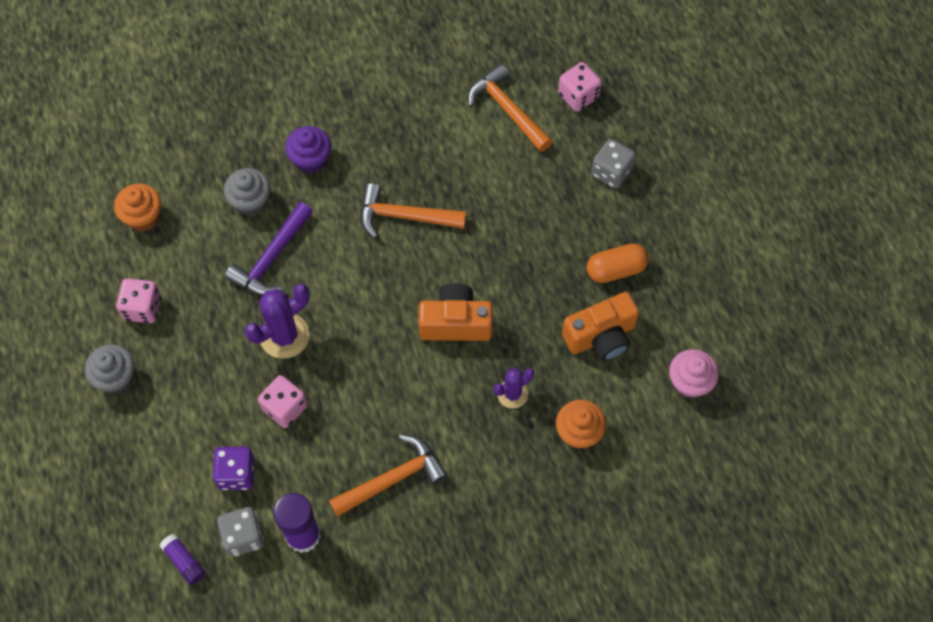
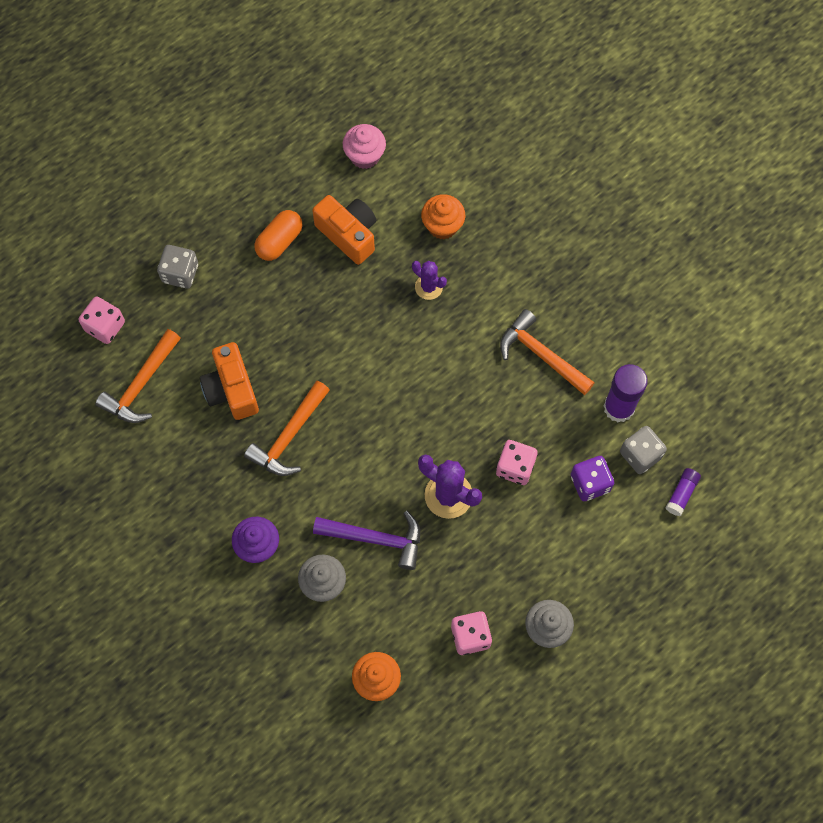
camera: 110 degrees left, 5 degrees up
orange hammer [360,183,467,238] -> orange hammer turned 45 degrees clockwise [244,381,330,476]
orange camera [418,283,493,341] -> orange camera moved to [200,342,259,420]
orange capsule [587,243,649,283] -> orange capsule turned 75 degrees clockwise [254,210,303,261]

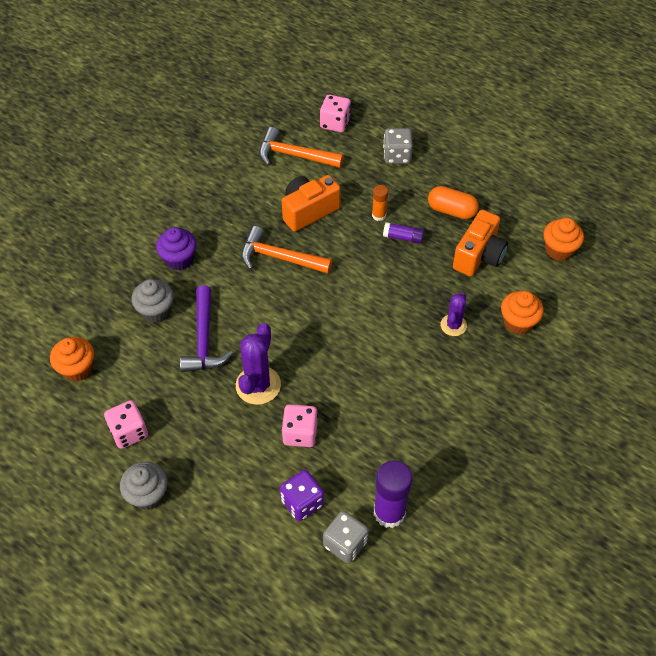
camera: 75 degrees right, 15 degrees down
pink cupcake [343,124,386,169] -> orange cupcake [543,217,584,261]
orange hammer [500,309,595,395] -> none
purple glue stick [665,468,701,516] -> purple glue stick moved to [383,222,424,244]
none -> orange glue stick [372,185,388,221]

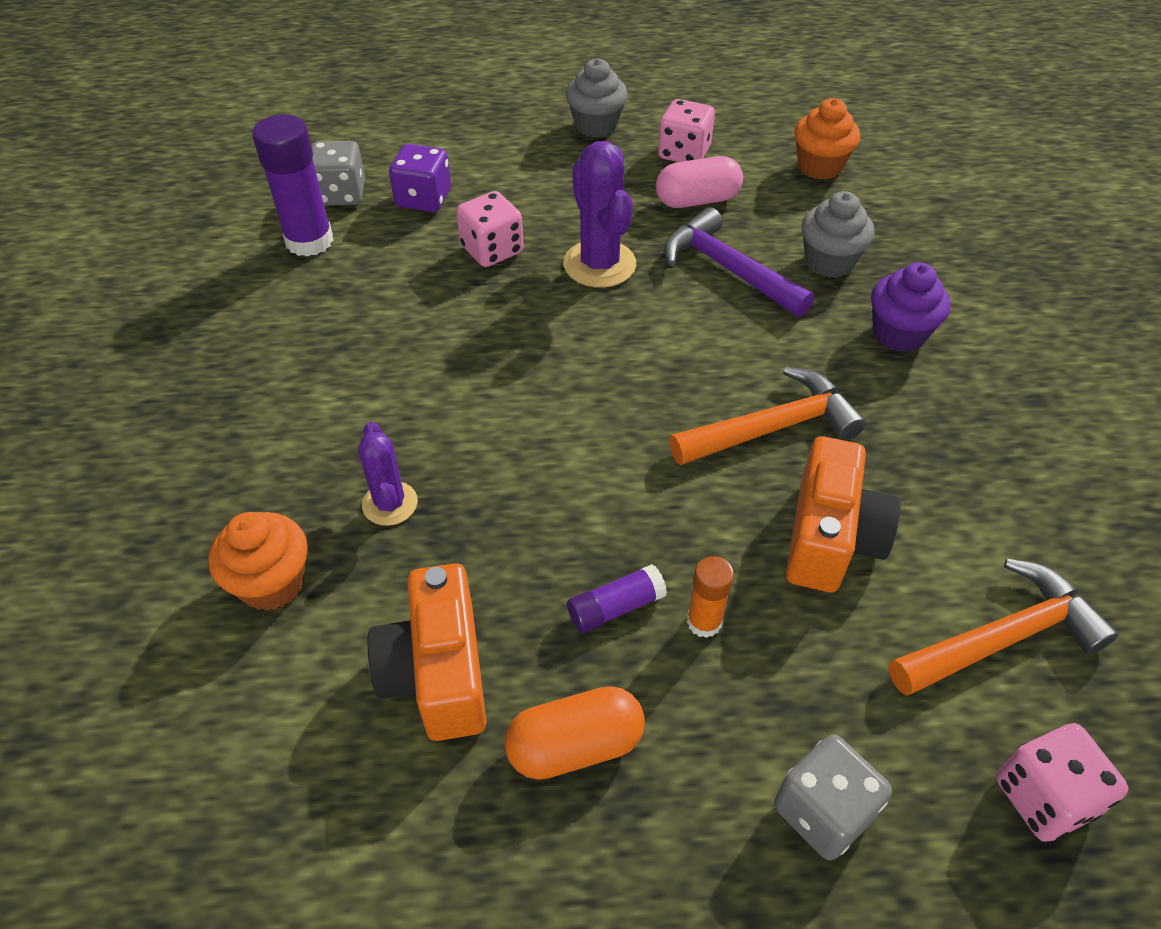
camera: 140 degrees right, 5 degrees down
orange cupcake [543,217,584,261] -> none
none -> pink capsule [656,156,743,208]

